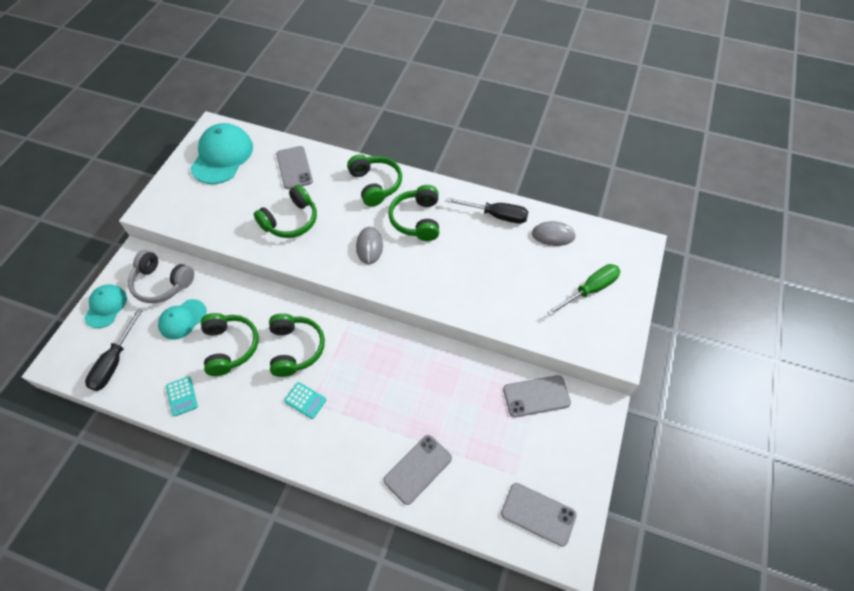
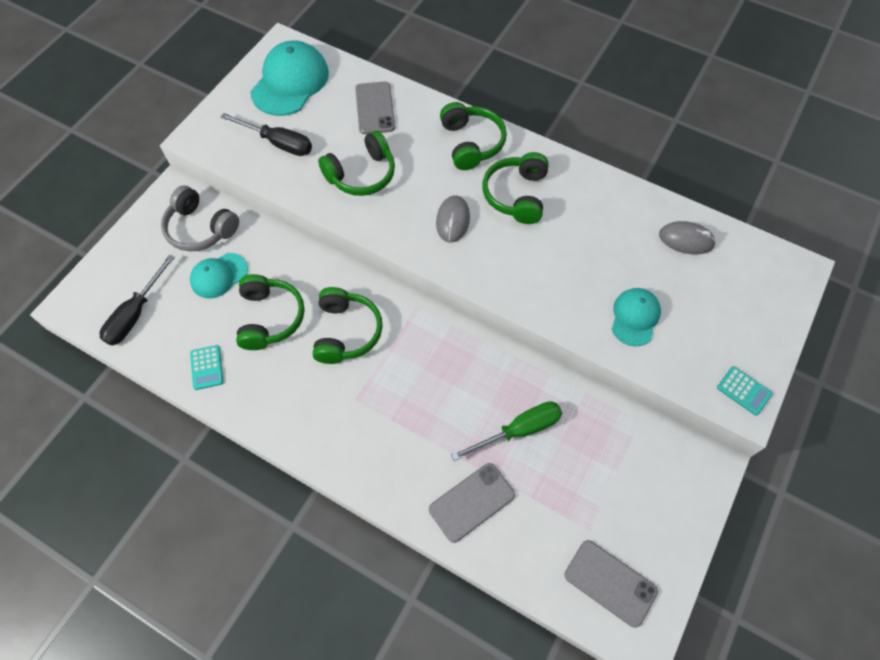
camera: 10 degrees right, 5 degrees up
turquoise cap [84,284,127,328] -> turquoise cap moved to [611,288,661,346]
turquoise calculator [284,382,326,419] -> turquoise calculator moved to [717,366,773,416]
black screwdriver [445,197,529,224] -> black screwdriver moved to [221,113,312,156]
grey phone [503,375,571,417] -> none
green screwdriver [547,264,620,316] -> green screwdriver moved to [451,401,562,461]

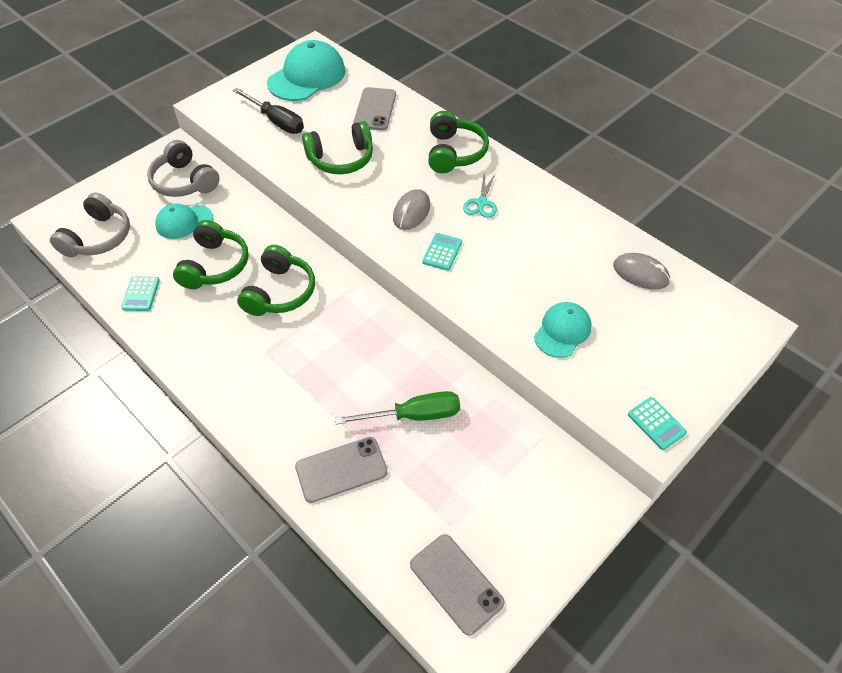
camera: 15 degrees right, 10 degrees down
black screwdriver [100,254,175,346] -> grey headphones [50,192,130,257]
green headphones [482,152,549,224] -> turquoise scissors [463,174,497,218]
none -> turquoise calculator [423,233,462,271]

